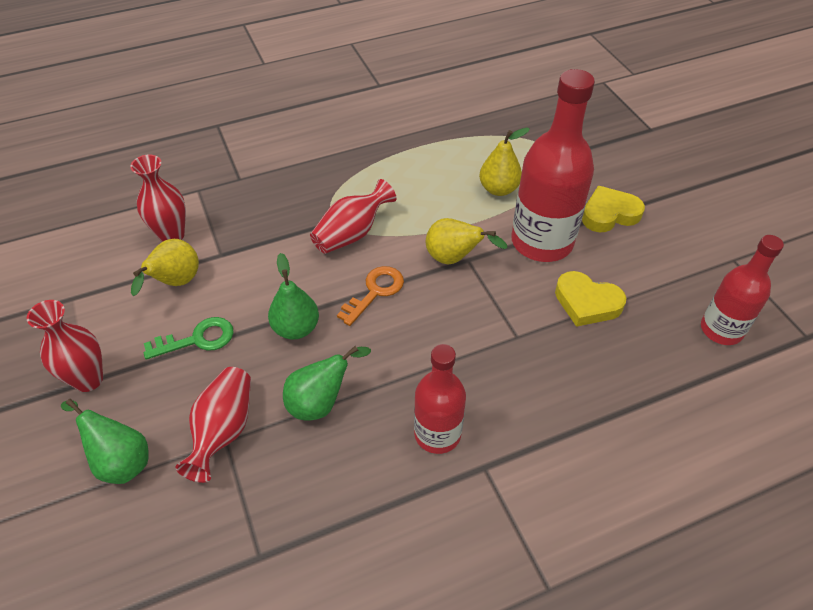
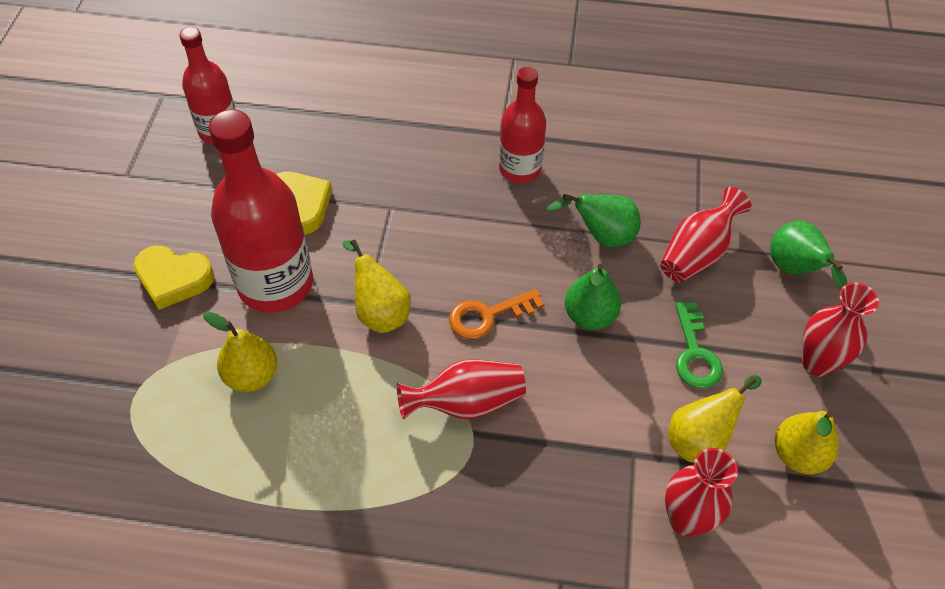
camera: 150 degrees left, 5 degrees up
green key [144,317,234,360] -> green key turned 105 degrees counterclockwise [675,302,723,389]
none -> yellow pear [775,411,839,474]

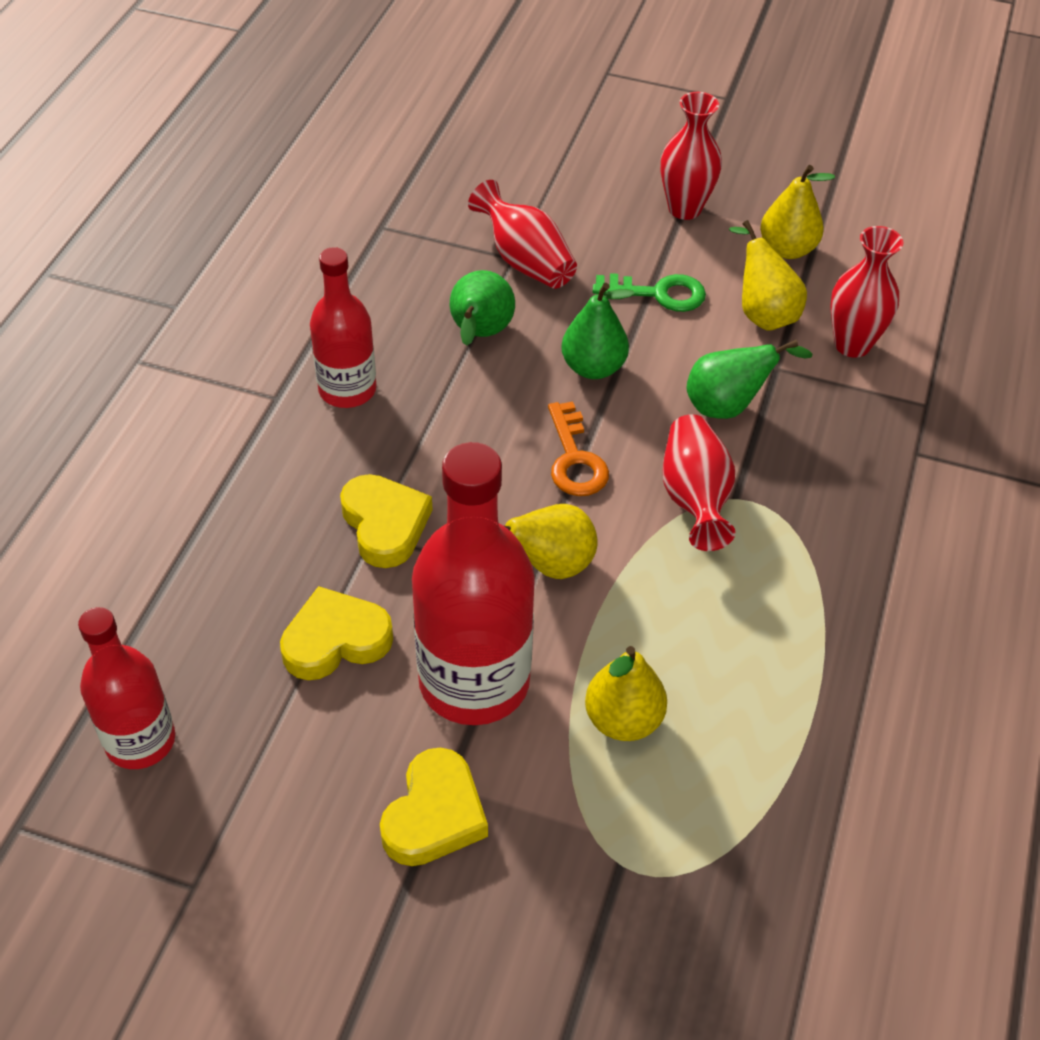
camera: 80 degrees left, 5 degrees down
green pear [770,221,847,290] -> green pear moved to [686,340,813,419]
none -> yellow heart [340,474,432,568]

